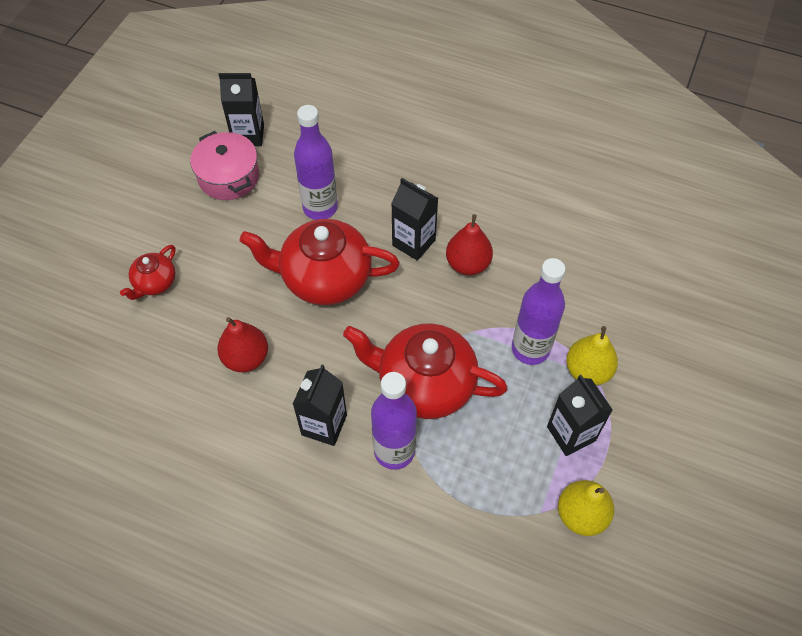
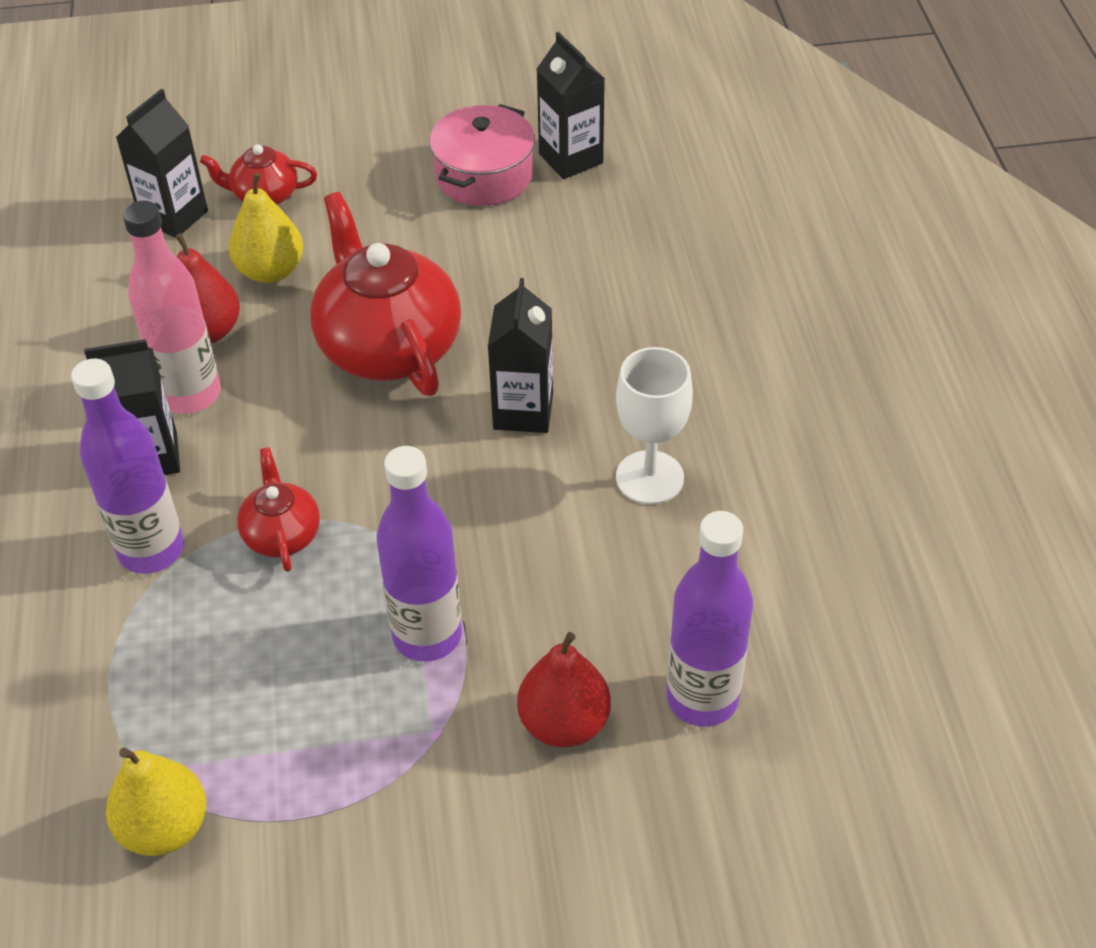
camera: 60 degrees right, 10 degrees down
purple bottle [294,105,338,220] -> purple bottle moved to [667,511,753,727]
red teapot [343,323,508,419] -> red teapot [237,447,320,572], size x0.50
red pear [446,214,493,275] -> red pear moved to [517,632,611,747]
black carton [547,375,613,456] -> black carton moved to [116,89,208,238]
yellow pear [566,326,618,385] -> yellow pear moved to [229,173,303,283]
none -> pink bottle [123,200,221,413]
none -> white goblet [616,347,693,505]

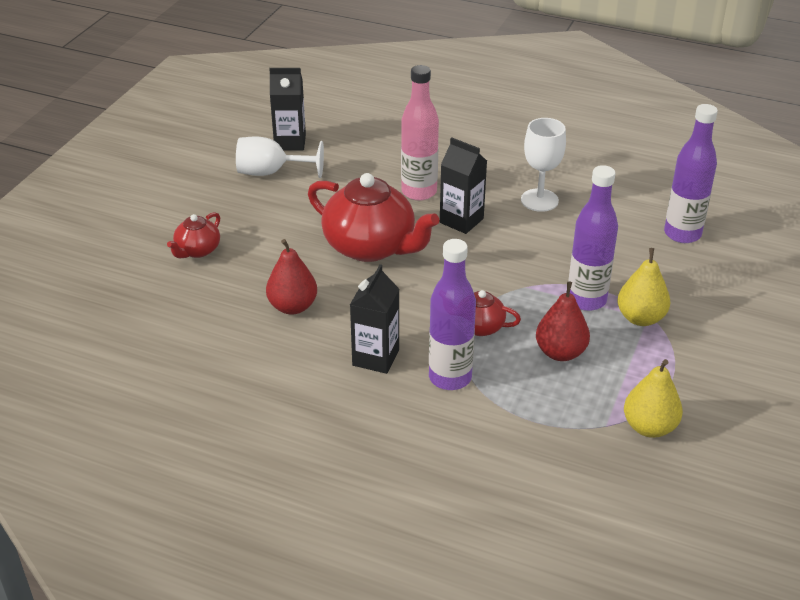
camera: 60 degrees left, 10 degrees down
black carton [116,89,208,238] -> none
pink bottle [123,200,221,413] -> pink bottle moved to [401,65,439,201]
yellow pear [229,173,303,283] -> yellow pear moved to [617,248,670,326]
red teapot [310,192,461,396] -> red teapot turned 150 degrees counterclockwise [308,173,439,262]
pink pot [429,104,535,206] -> white goblet [236,136,324,178]
red pear [517,632,611,747] -> red pear moved to [536,281,590,361]

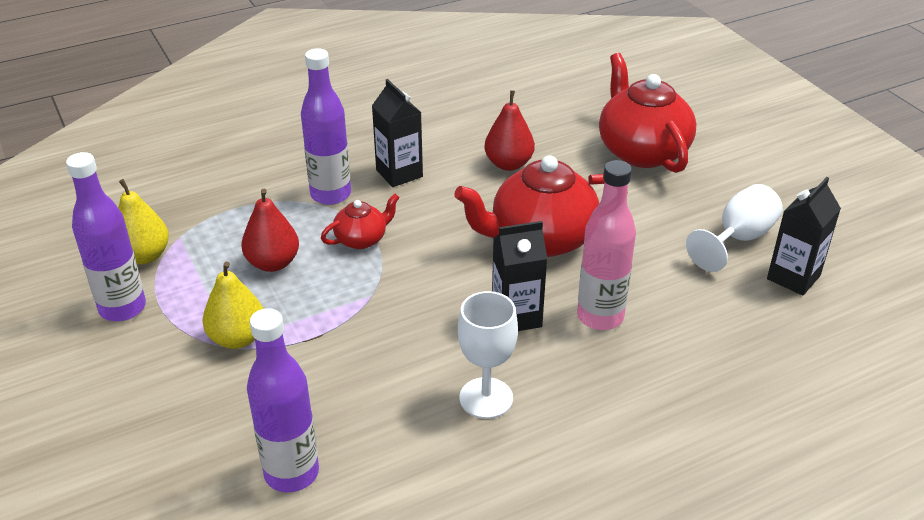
camera: 130 degrees right, 0 degrees up
red teapot [167,212,220,258] -> red teapot [599,53,696,173], size x2.00
purple bottle [568,165,618,311] -> purple bottle moved to [66,152,146,321]

